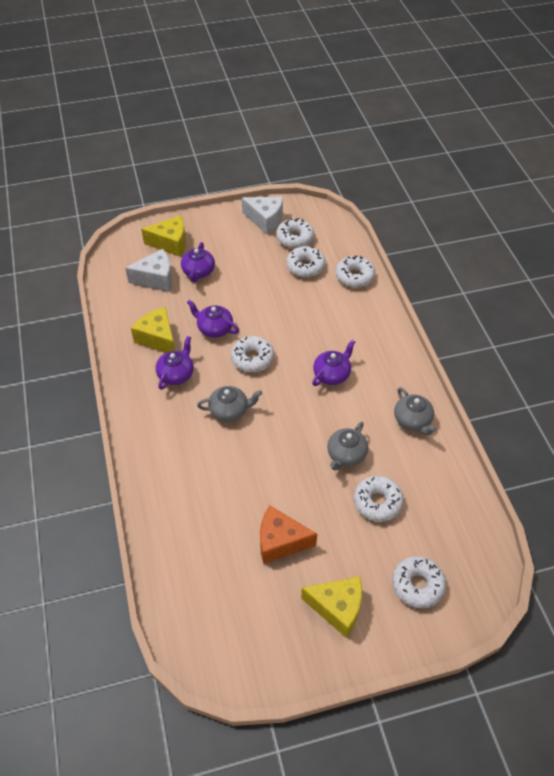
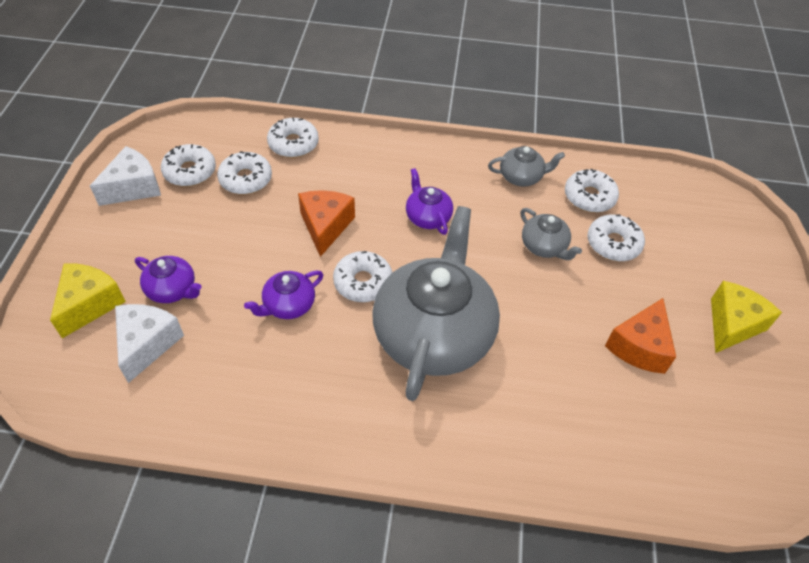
camera: 70 degrees left, 0 degrees up
yellow cheese [131,307,175,353] -> none
purple teapot [156,336,194,390] -> none
grey teapot [197,386,262,422] -> grey teapot [372,206,500,401], size x2.28
white donut [392,556,446,608] -> white donut moved to [565,168,619,213]
none -> orange cheese [298,190,355,257]

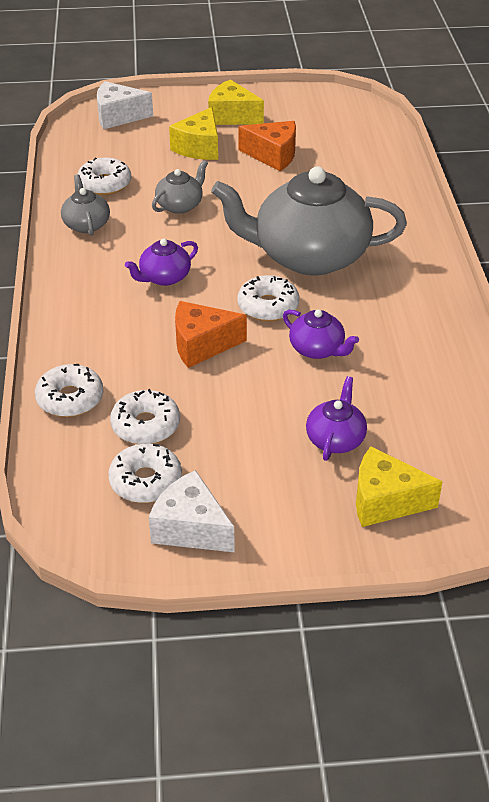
camera: 100 degrees left, 10 degrees down
white cheese [115,304,184,383] -> white cheese moved to [97,81,153,130]
white donut [587,214,645,261] -> none
none -> yellow cheese [169,107,218,160]

